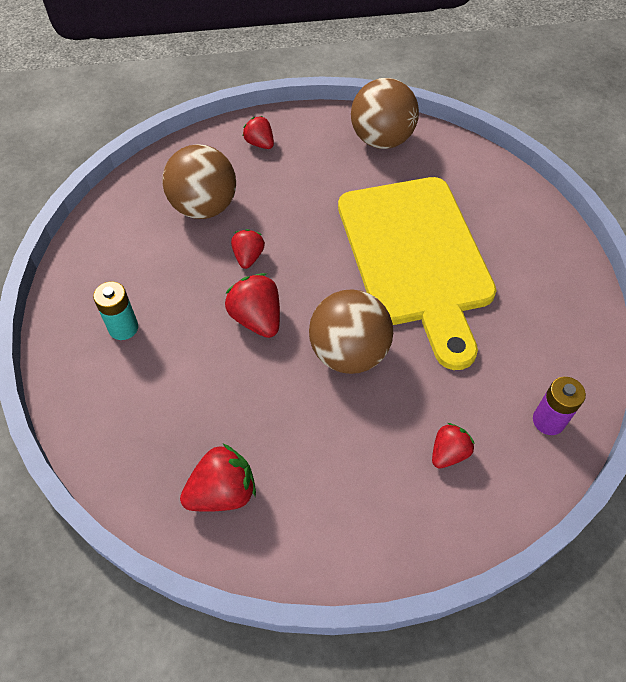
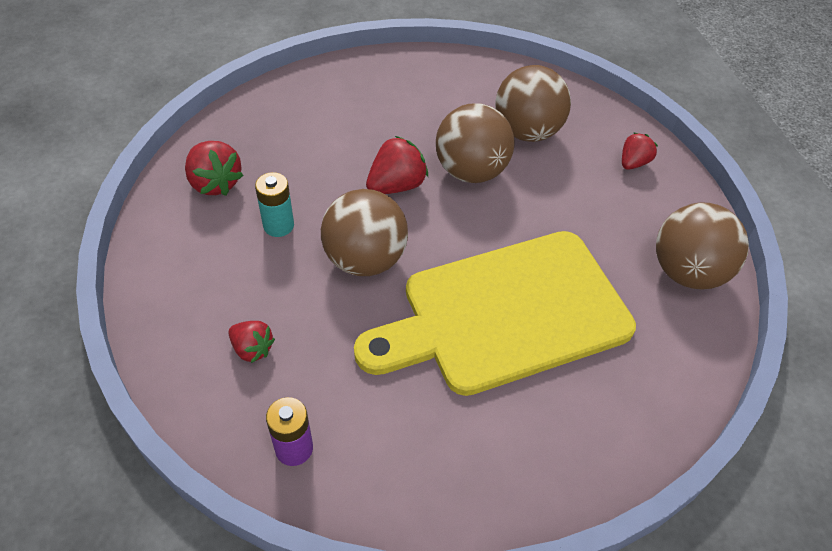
camera: 80 degrees right, 5 degrees down
turquoise battery [93,282,138,340] -> turquoise battery moved to [255,172,294,237]
red strawberry [231,229,265,269] -> brown ball [436,103,515,183]

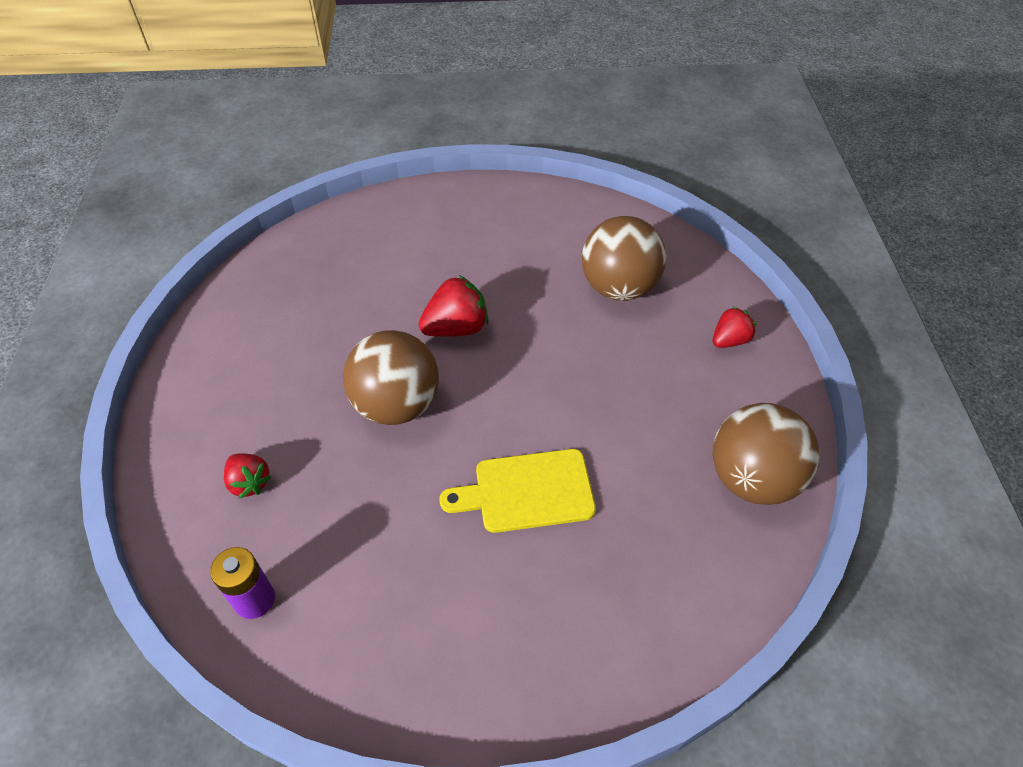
camera: 15 degrees right, 0 degrees up
red strawberry [185,141,243,196] -> none
turquoise battery [255,172,294,237] -> none
yellow cutting board [354,231,636,396] -> yellow cutting board [439,449,596,533], size x0.50
brown ball [436,103,515,183] -> none

